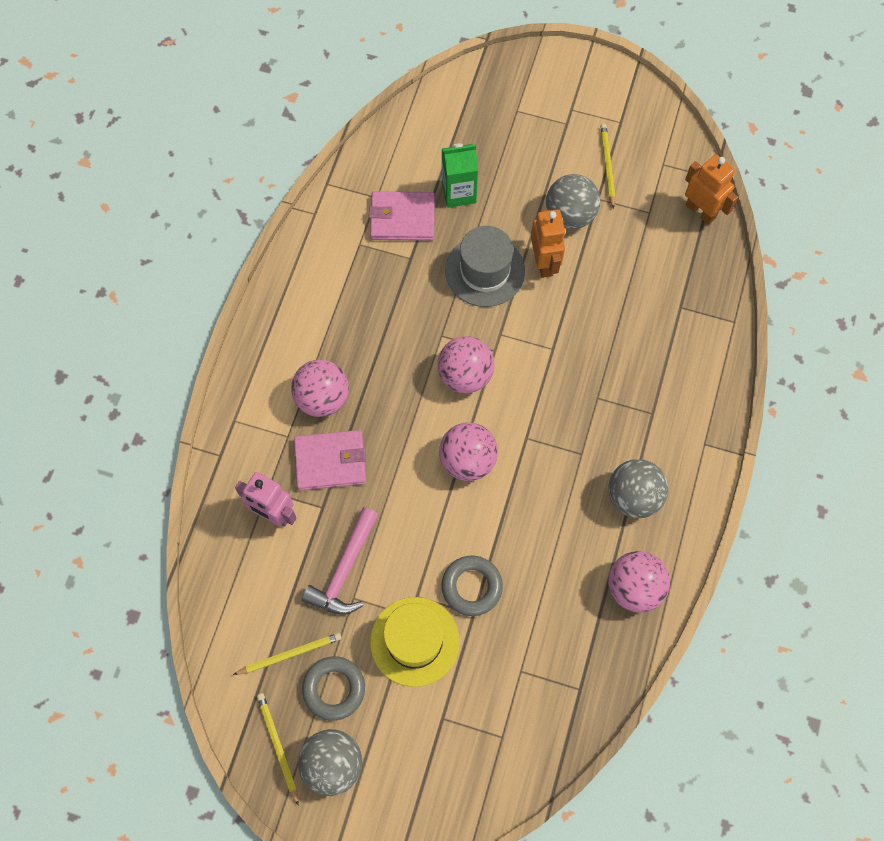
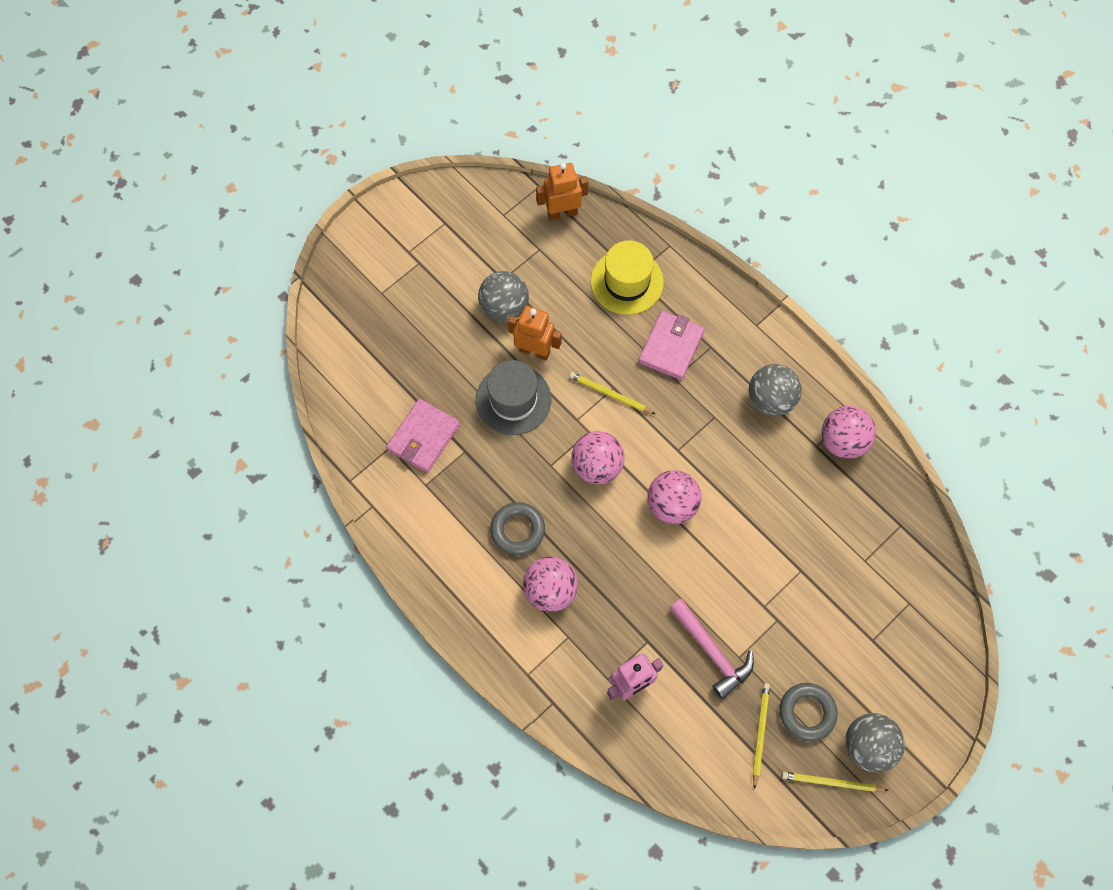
camera: 60 degrees left, 0 degrees up
pink wallet [294,430,366,491] -> pink wallet moved to [638,311,705,380]
yellow hat [370,597,460,687] -> yellow hat moved to [591,240,664,315]
grey ring [441,556,503,616] -> grey ring moved to [490,502,545,555]
green carton [442,143,478,208] -> none
yellow pencil [600,124,615,209] -> yellow pencil moved to [569,372,655,414]

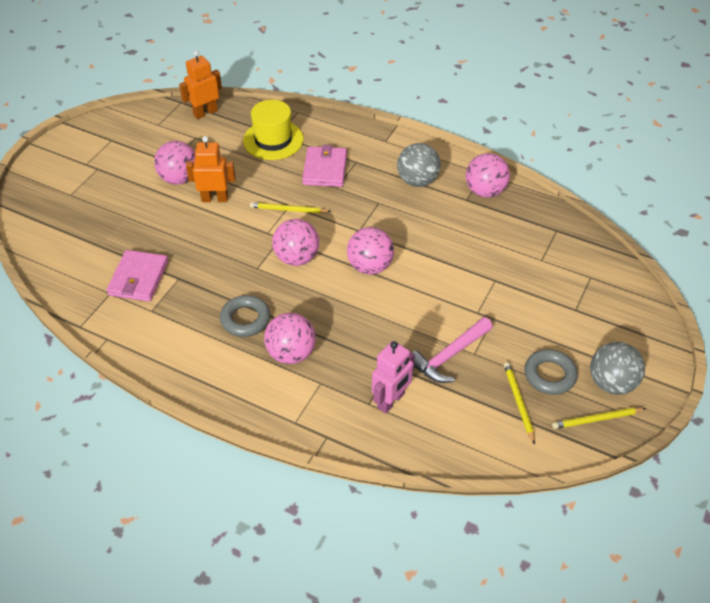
camera: 20 degrees left, 20 degrees down
grey hat [476,360,552,435] -> none
grey ball [478,271,529,322] -> pink ball [154,141,195,185]
pink hammer [669,598,754,699] -> pink hammer turned 105 degrees clockwise [412,317,493,383]

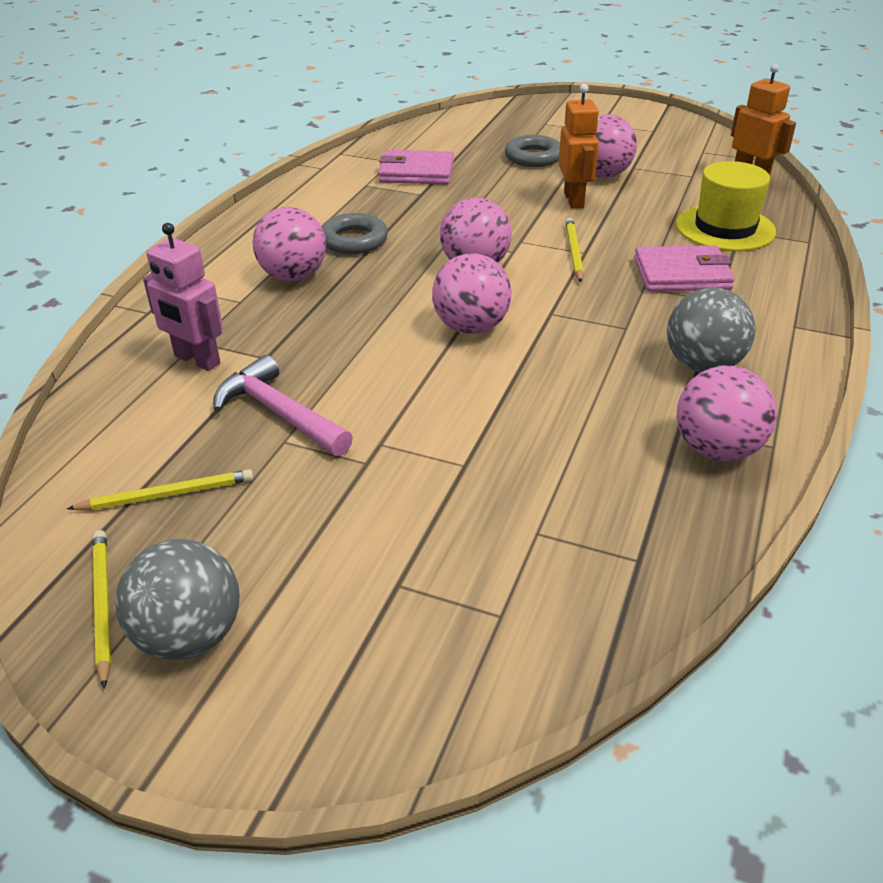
camera: 85 degrees right, 10 degrees down
grey ring [524,349,578,395] -> grey ring moved to [505,135,560,167]

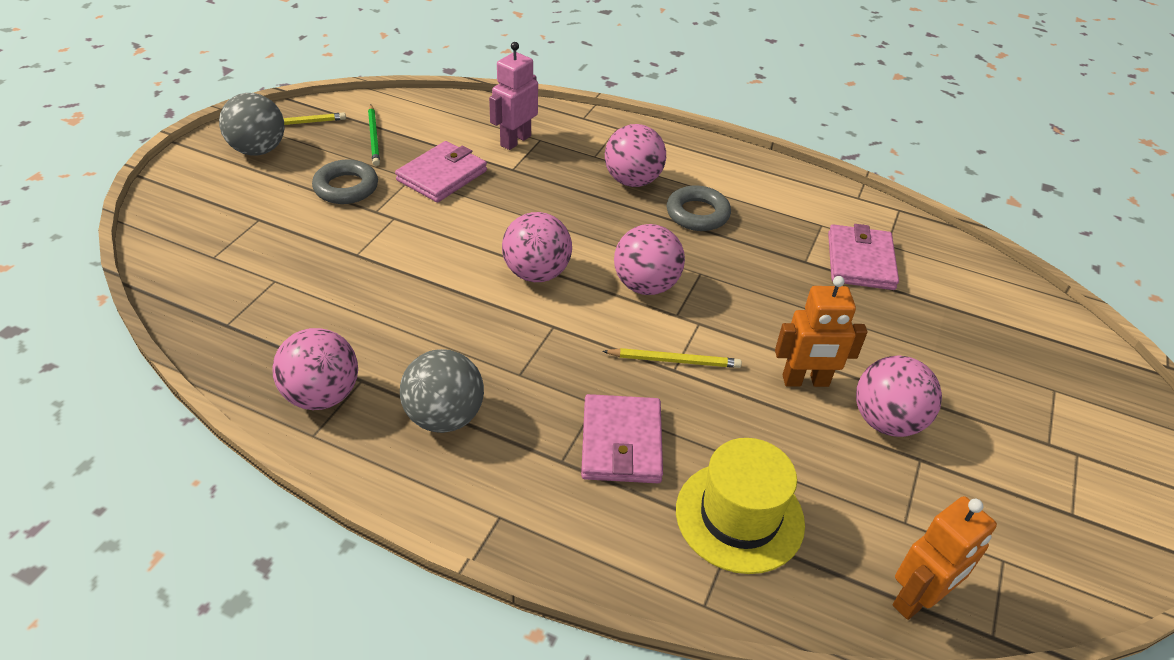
camera: 90 degrees right, 5 degrees up
yellow pencil [67,469,253,510] -> green pencil [368,105,380,166]
pink hammer [213,355,353,456] -> pink wallet [395,141,487,202]
grey ring [505,135,560,167] -> grey ring moved to [312,160,378,204]

